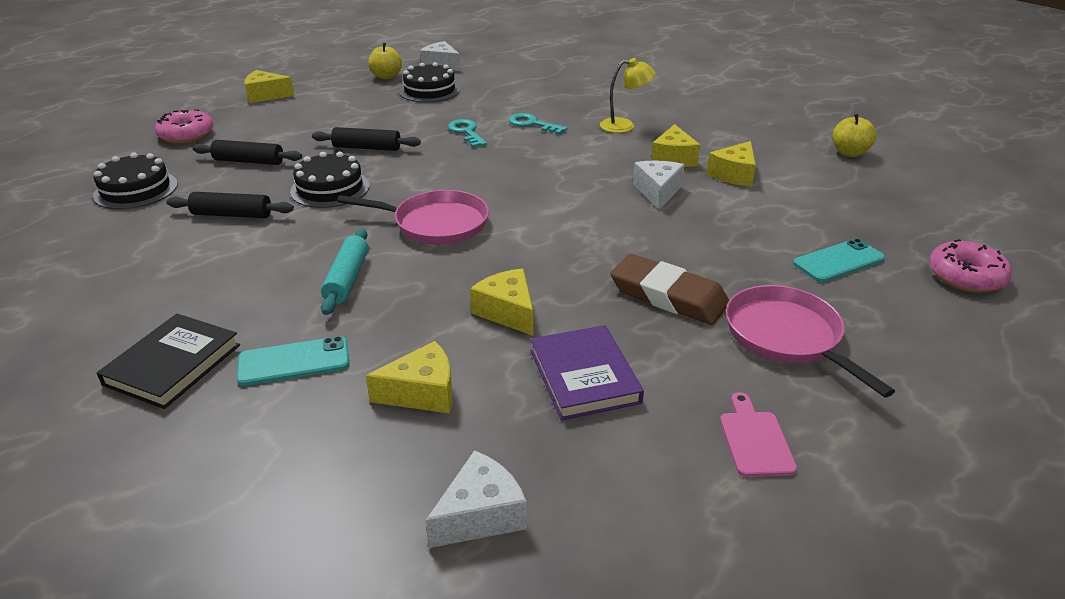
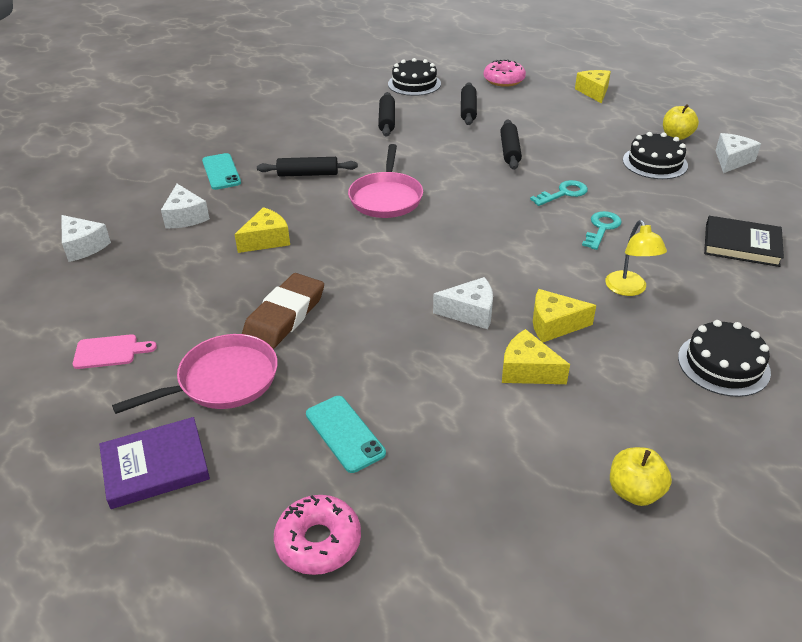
camera: 85 degrees right, 5 degrees up
black book [97,314,240,409] -> black book moved to [704,216,784,267]
black cake [290,152,370,208] -> black cake moved to [678,320,771,397]
turquoise rolling pin [321,228,368,315] -> black rolling pin [257,157,358,177]
yellow cheese [366,341,452,413] -> white cheese [161,184,210,228]
purple book [530,325,644,420] -> purple book moved to [99,417,210,509]

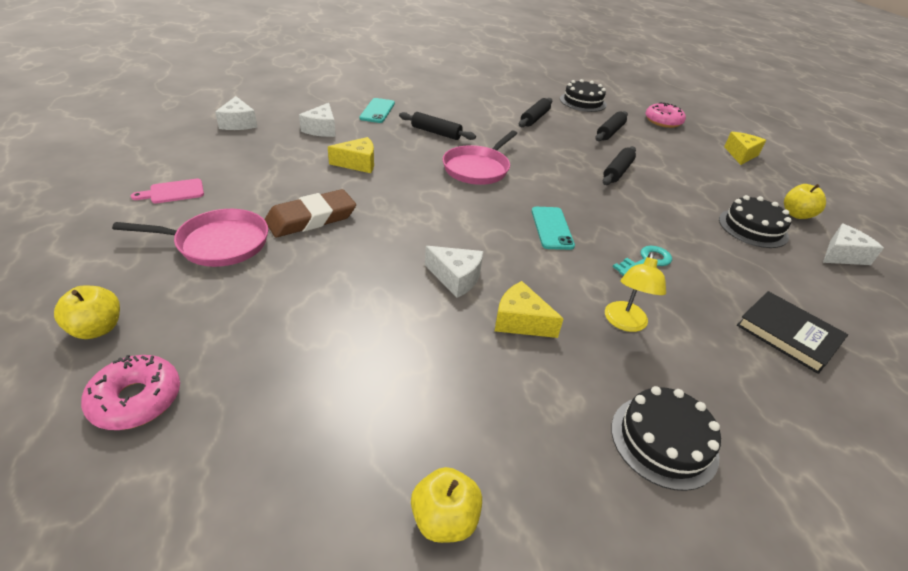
camera: 25 degrees right, 0 degrees up
pink cutting board [73,334,157,369] -> pink cutting board turned 135 degrees clockwise [131,179,204,203]
purple book [99,417,210,509] -> none
turquoise phone [306,396,386,473] -> turquoise phone moved to [532,207,575,250]
yellow cheese [502,329,570,384] -> none
turquoise key [530,180,588,206] -> none
none -> yellow apple [54,286,120,339]

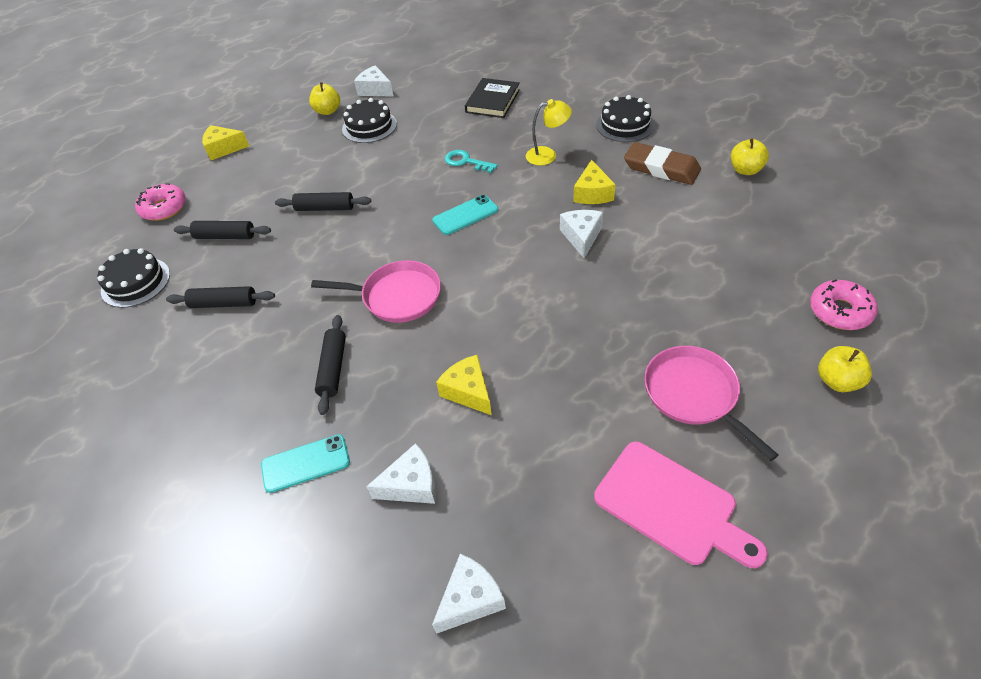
camera: 110 degrees left, 10 degrees up
pink cutting board [131,179,204,203] -> pink cutting board [594,442,768,568], size x1.92
brown eraser [265,189,356,237] -> brown eraser moved to [624,142,701,185]

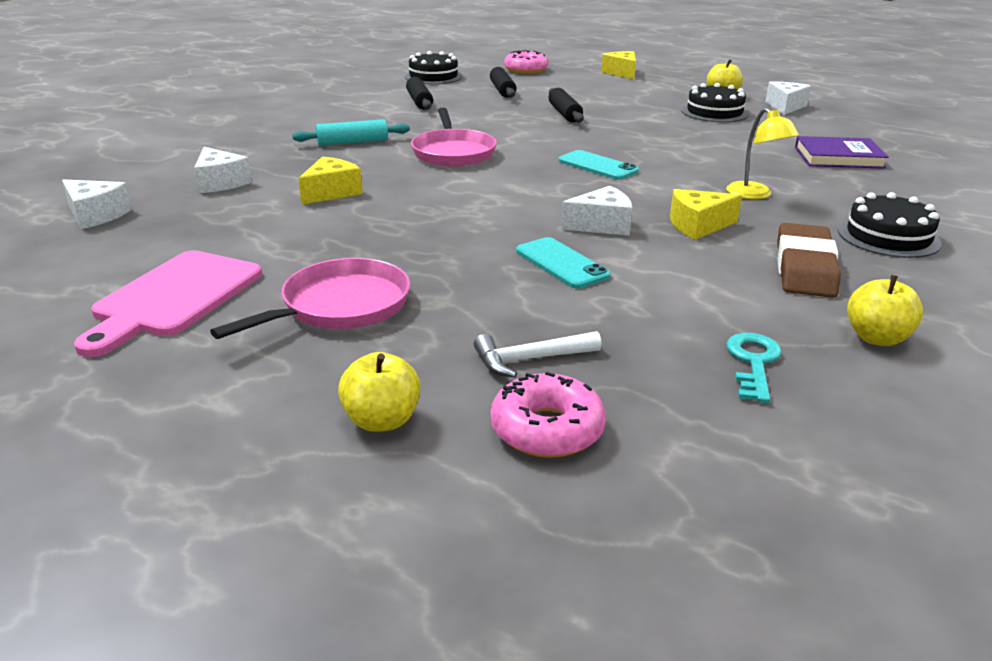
camera: 70 degrees right, 20 degrees down
turquoise phone [261,434,350,493] -> turquoise phone moved to [516,237,611,289]
black rolling pin [315,315,346,415] -> turquoise rolling pin [292,119,410,146]
turquoise key [445,150,498,173] -> turquoise key moved to [726,333,782,403]
black book [465,78,520,118] -> purple book [795,136,889,169]
none -> white hammer [474,331,602,378]

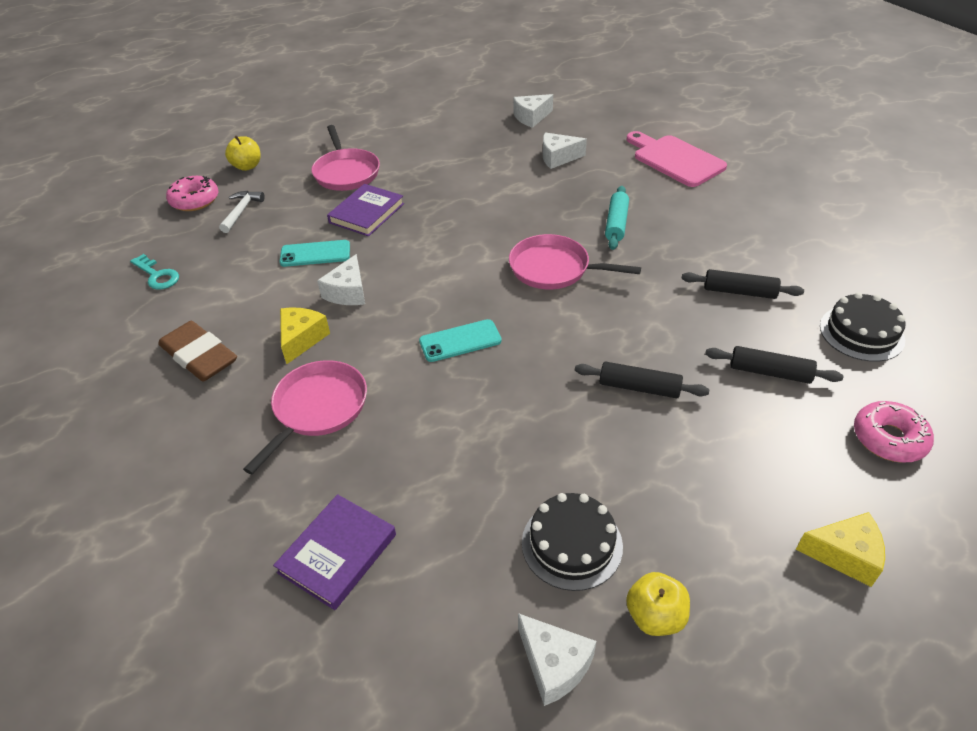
camera: 120 degrees right, 15 degrees up
pink cutting board [74,250,262,357] -> pink cutting board moved to [626,131,727,187]
yellow cheese [298,157,363,205] -> none
yellow lamp [726,108,799,199] -> pink pan [243,360,367,474]
black cake [838,192,942,258] -> none
yellow apple [847,275,923,346] -> none
none -> purple book [327,184,404,236]

